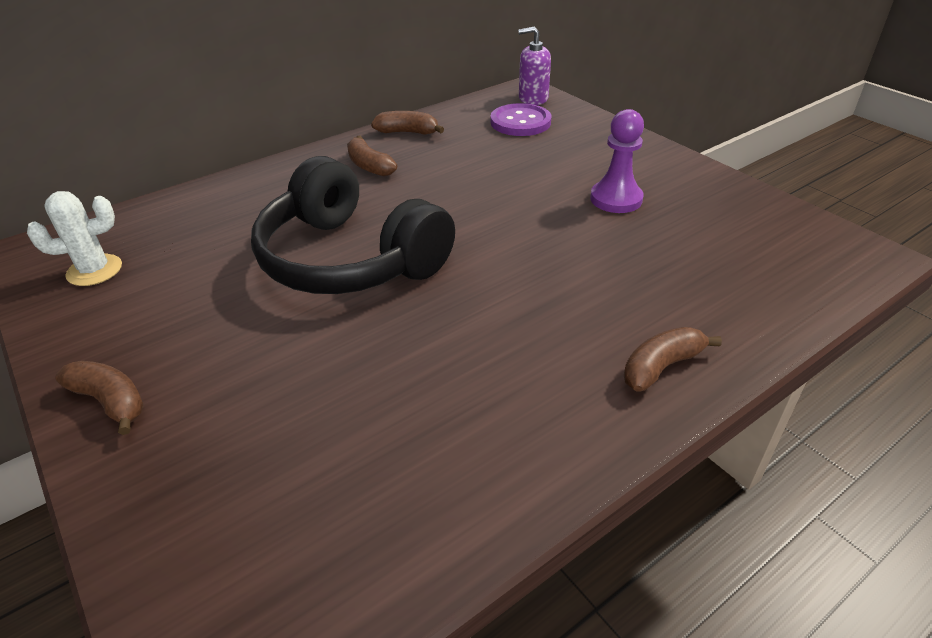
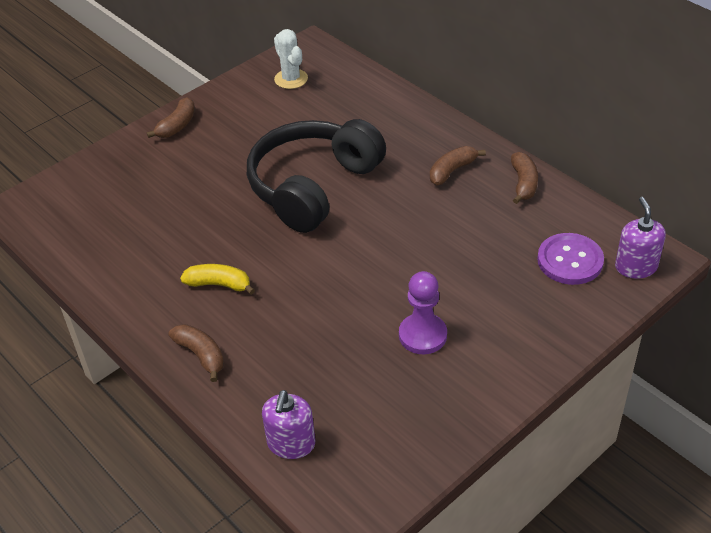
camera: 85 degrees right, 5 degrees up
none -> yellow banana [180,264,255,295]
none -> purple soap dispenser [262,390,315,459]

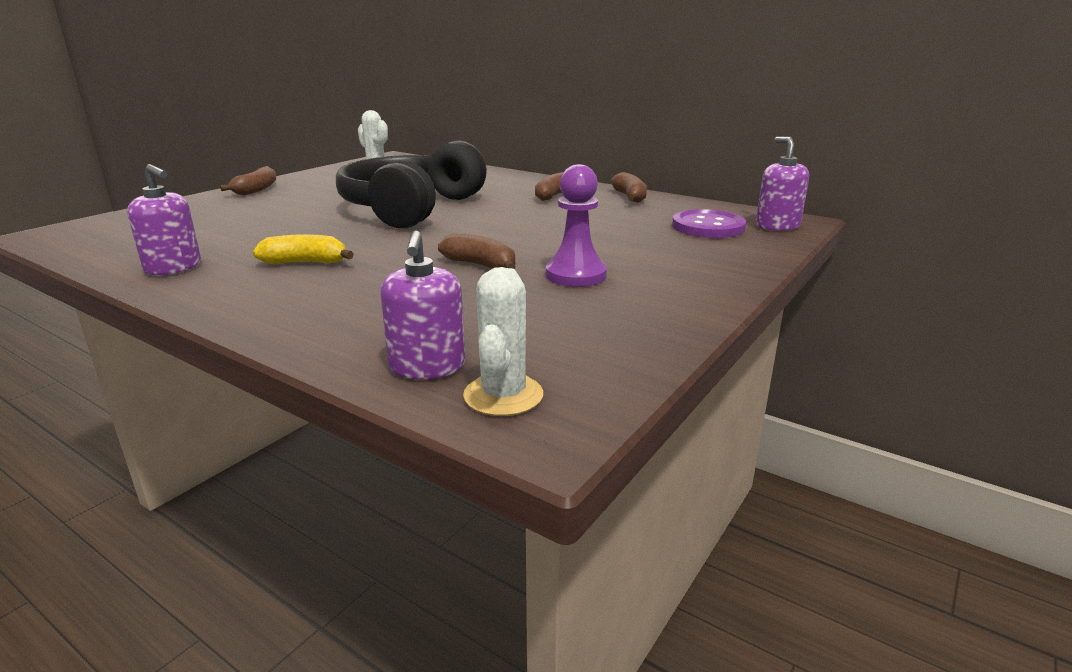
camera: 15 degrees left, 20 degrees down
brown banana [169,324,224,382] -> brown banana moved to [438,234,515,269]
none -> purple soap dispenser [127,164,201,275]
none -> white cactus [463,267,543,416]

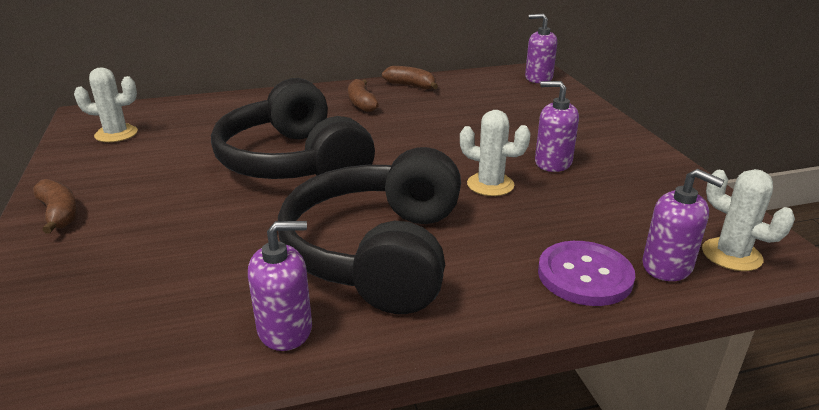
camera: 50 degrees left, 5 degrees up
yellow banana [253,234,354,264] -> black headphones [278,147,461,314]
brown banana [438,234,515,269] -> white cactus [460,110,531,196]
purple pawn [546,164,607,287] -> purple soap dispenser [535,81,579,172]
purple button [672,209,746,238] -> purple button moved to [538,241,635,306]

